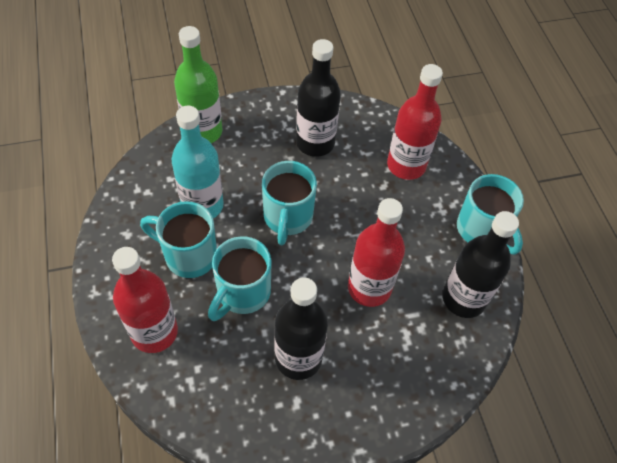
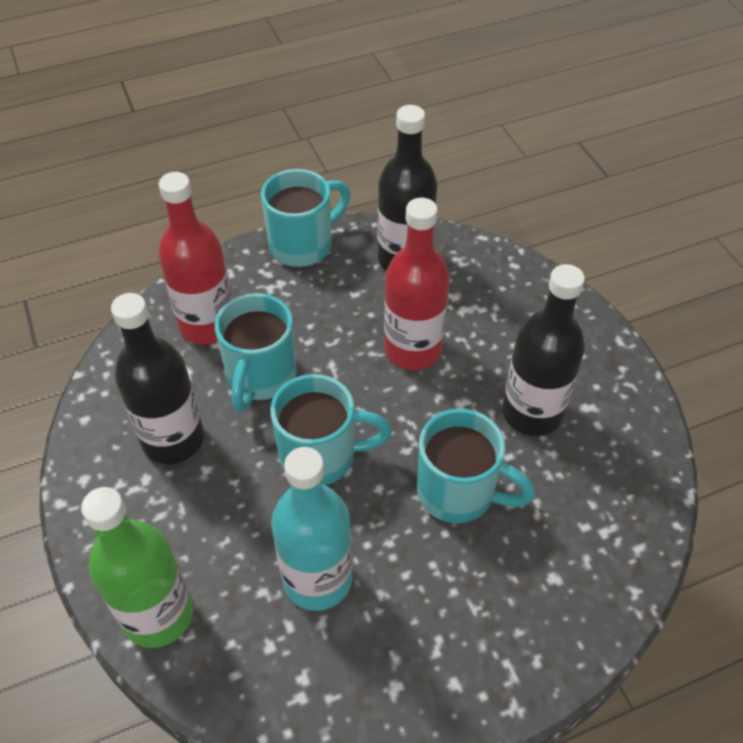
camera: 95 degrees left, 5 degrees down
red bottle [112,247,178,353] -> none
turquoise mug [140,201,217,278] -> turquoise mug moved to [215,293,297,412]

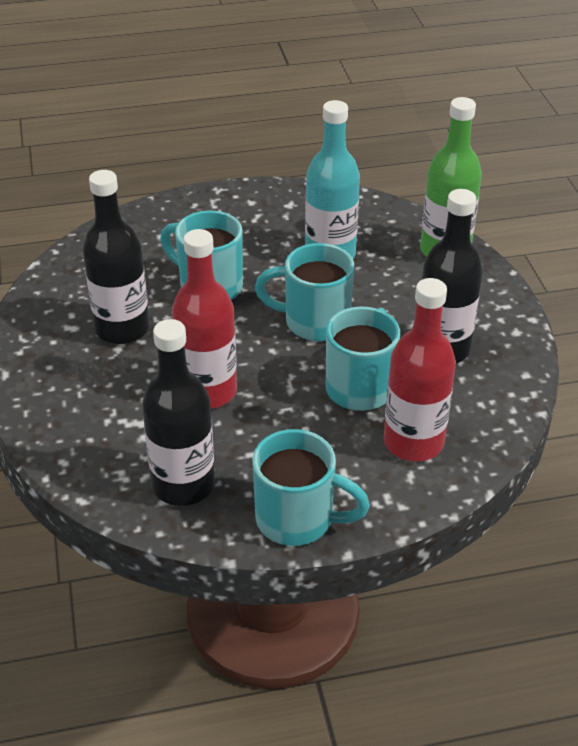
camera: 170 degrees left, 10 degrees down
turquoise mug [261,169,350,267] -> turquoise mug turned 135 degrees counterclockwise [253,429,370,546]

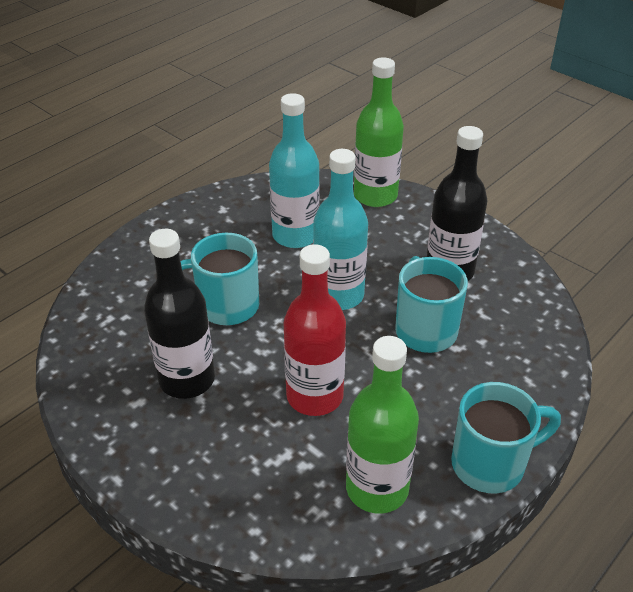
camera: 35 degrees left, 0 degrees up
black bottle [142,319,215,506] -> green bottle [346,336,419,514]
turquoise mug [255,243,354,341] -> turquoise bottle [313,149,368,310]
red bottle [384,278,456,462] -> none

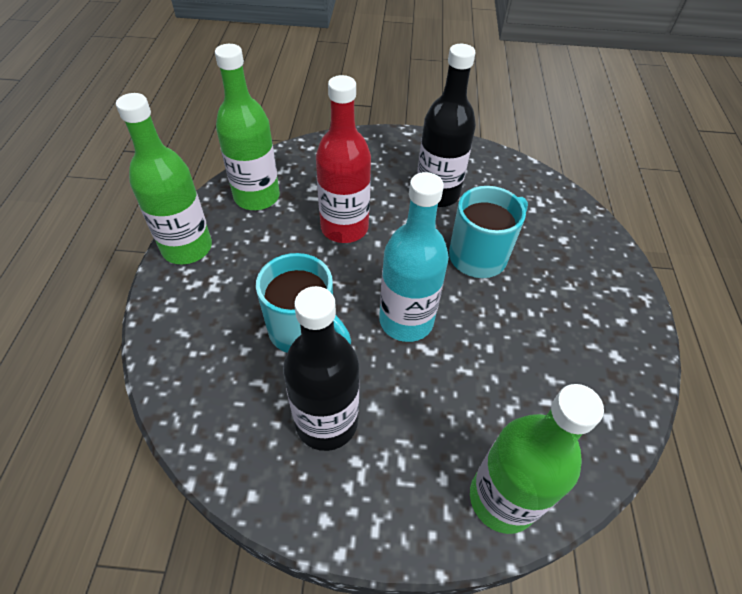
camera: 140 degrees right, 10 degrees up
turquoise bottle [269,93,320,248] -> none
turquoise mug [451,382,561,493] -> green bottle [116,93,212,264]

